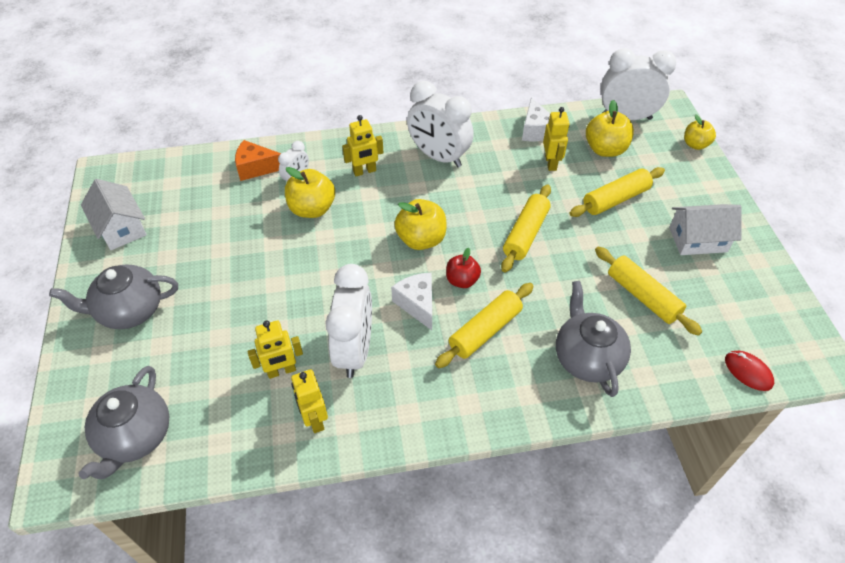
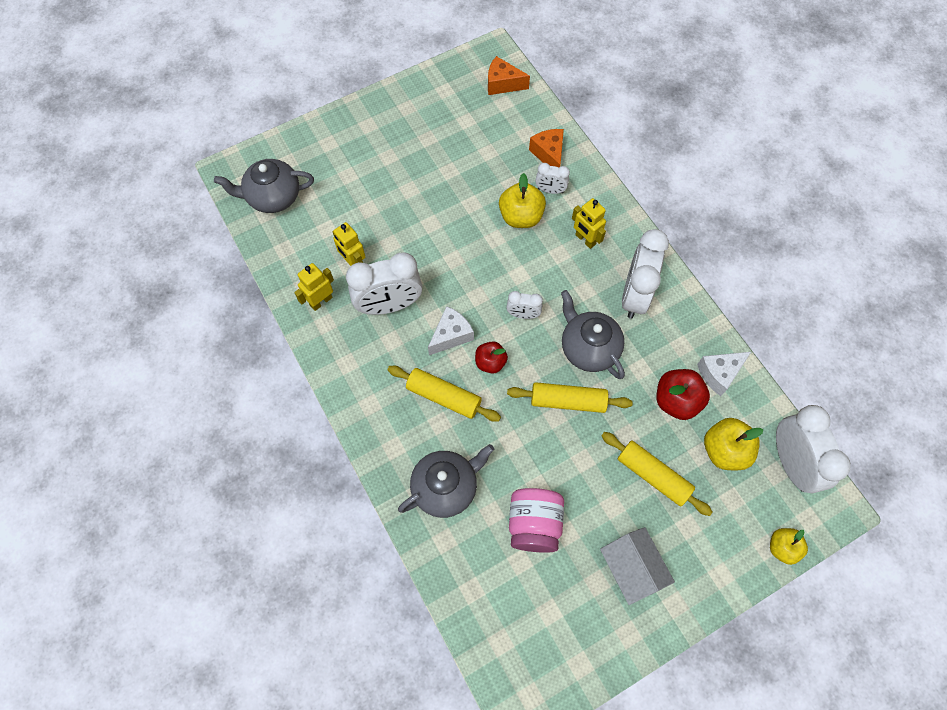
camera: 70 degrees right, 15 degrees up
grey teapot [49,264,178,329] -> grey teapot moved to [561,290,625,379]
white house [81,179,147,250] -> none
yellow apple [394,199,446,250] -> white clock [506,291,543,319]
yellow robot [543,107,569,171] -> red apple [657,369,710,420]
yellow rolling pin [595,247,702,336] -> pink jar [509,488,564,553]
red mouse [725,351,774,391] -> none
none -> orange cheese [488,56,530,95]

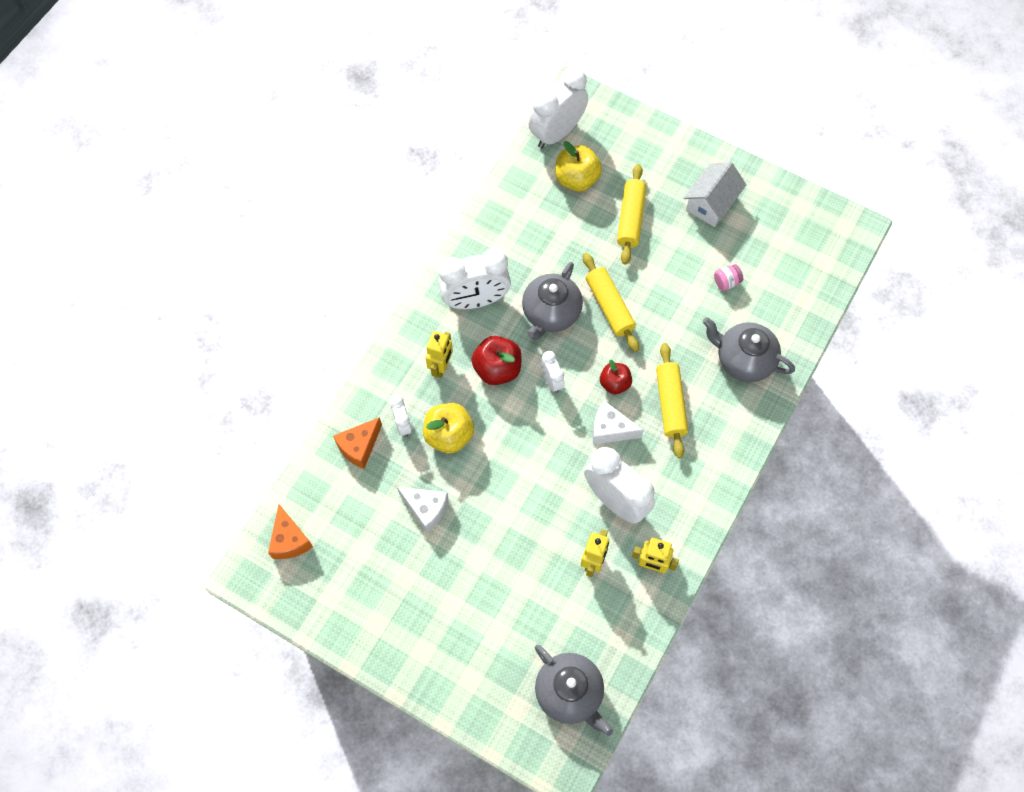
camera: 120 degrees left, 0 degrees up
pink jar [509,488,564,553] -> pink jar [714,264,743,291], size x0.47
red apple [657,369,710,420] -> red apple moved to [472,336,521,385]
white cheese [697,352,751,396] -> white cheese moved to [397,487,449,533]
yellow apple [770,528,808,565] -> none

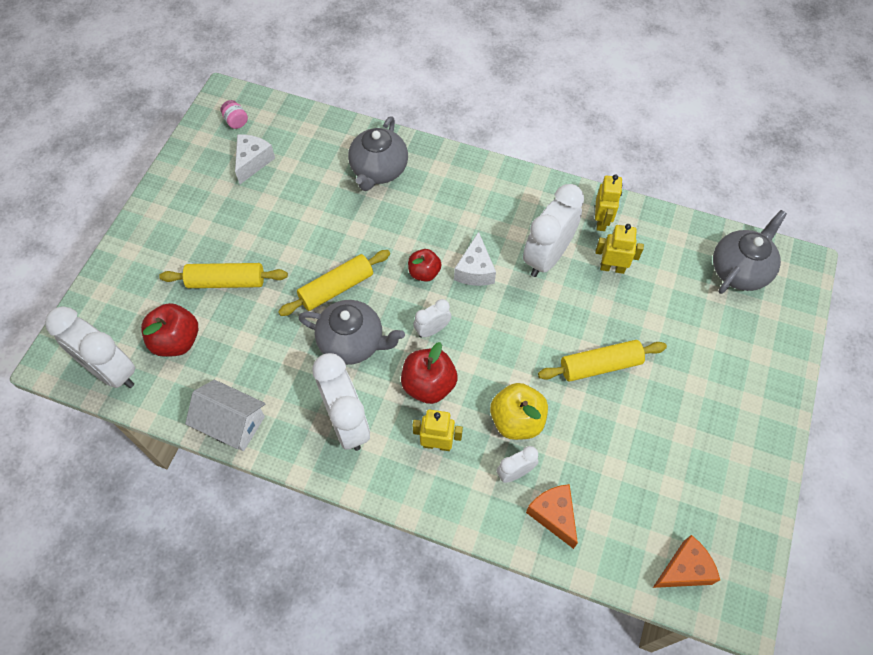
camera: 100 degrees left, 5 degrees down
orange cheese [333,417,382,469] -> orange cheese turned 150 degrees counterclockwise [526,484,578,549]
white cheese [397,487,449,533] -> white cheese moved to [235,134,275,184]
yellow apple [555,141,602,191] -> red apple [141,303,198,357]
yellow rolling pin [656,343,688,458] -> yellow rolling pin moved to [538,340,667,382]
white house [684,162,747,227] -> white house moved to [185,380,265,451]
pink jar [714,264,743,291] -> pink jar moved to [221,100,248,129]

